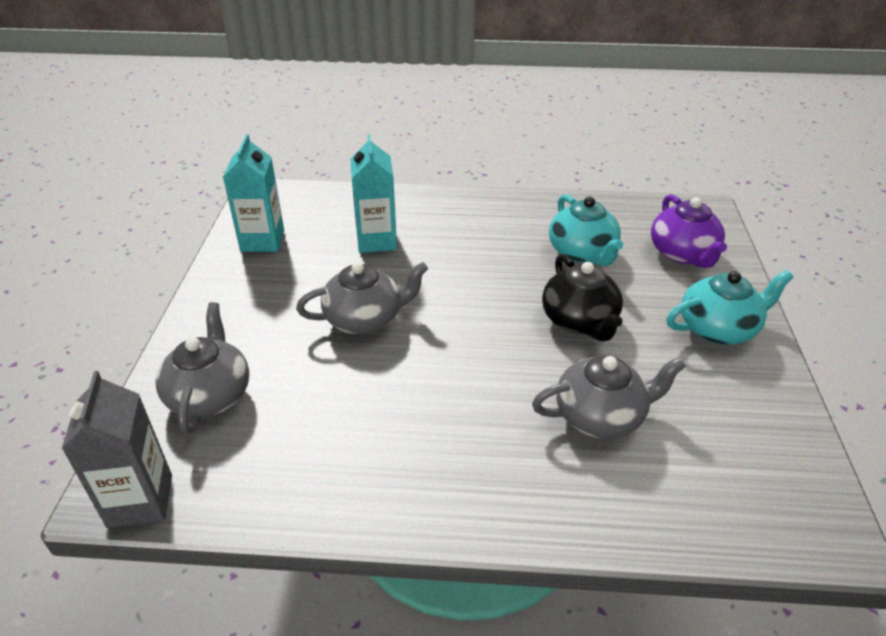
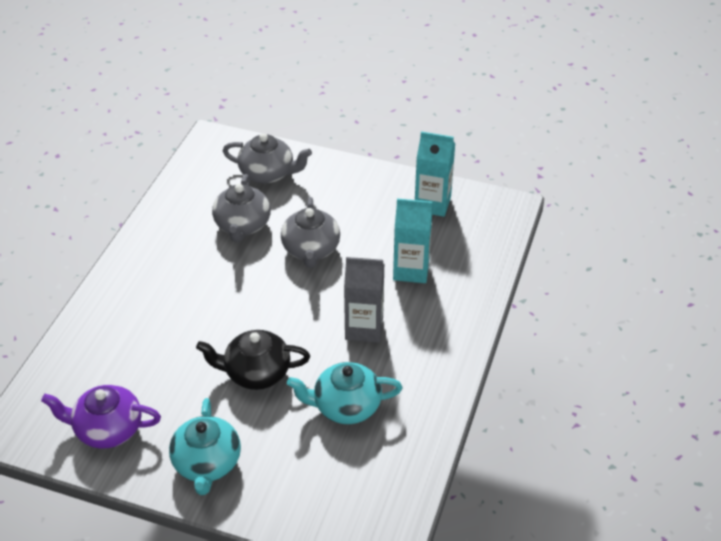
camera: 105 degrees right, 5 degrees up
grey carton [62,371,172,528] -> grey carton moved to [344,257,384,343]
grey teapot [532,355,686,439] -> grey teapot moved to [212,174,271,242]
purple teapot [651,194,727,268] -> purple teapot moved to [41,385,161,449]

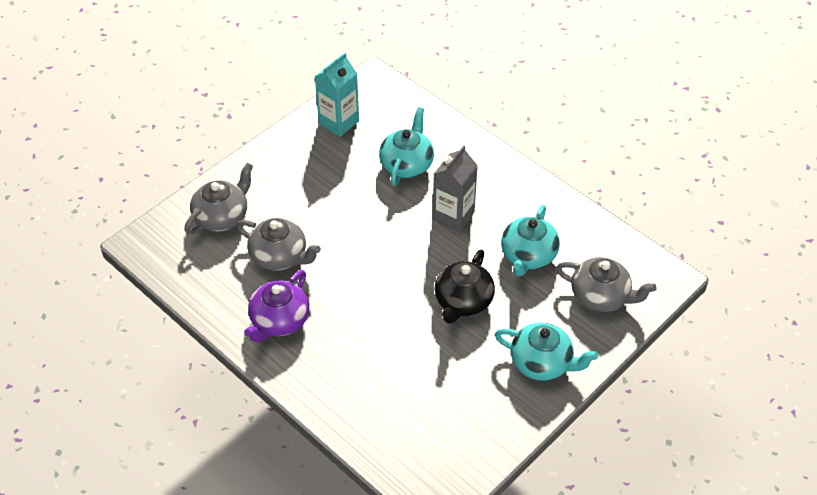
camera: 65 degrees left, 5 degrees up
purple teapot [41,385,161,449] -> purple teapot moved to [244,270,309,343]
grey teapot [281,197,340,268] -> grey teapot moved to [556,257,657,312]
turquoise carton [393,198,433,283] -> turquoise teapot [379,107,434,186]

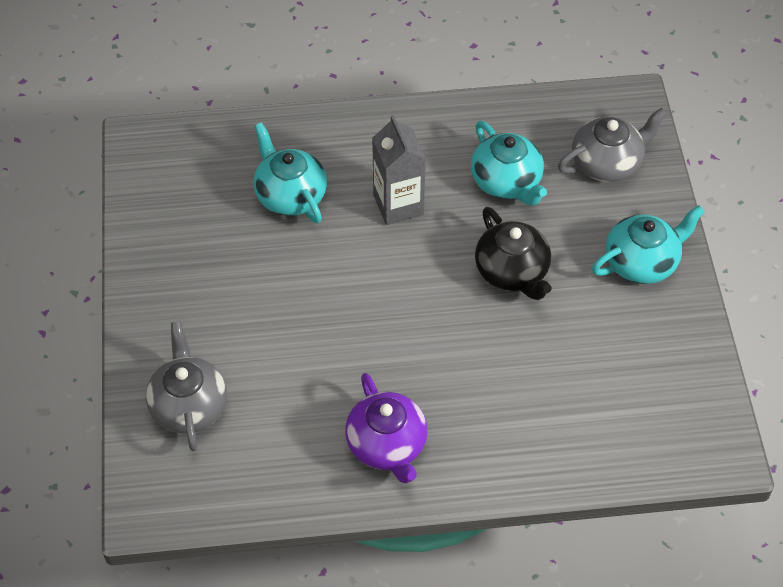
camera: 50 degrees left, 5 degrees up
grey teapot [237,218,321,271] -> none
turquoise carton [315,53,359,137] -> none

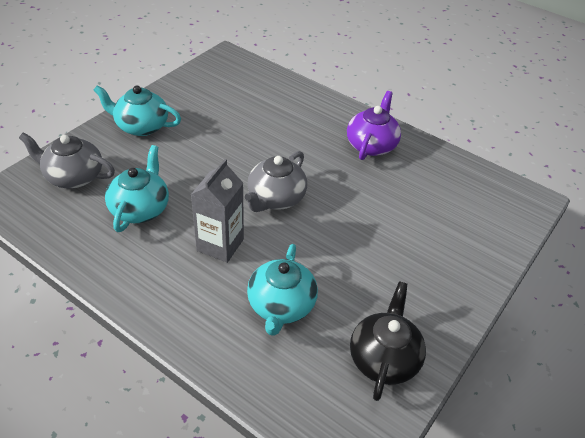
camera: 140 degrees left, 10 degrees down
grey teapot [146,321,227,451] -> grey teapot moved to [245,151,307,212]
black teapot [475,207,552,300] -> black teapot moved to [350,282,426,401]

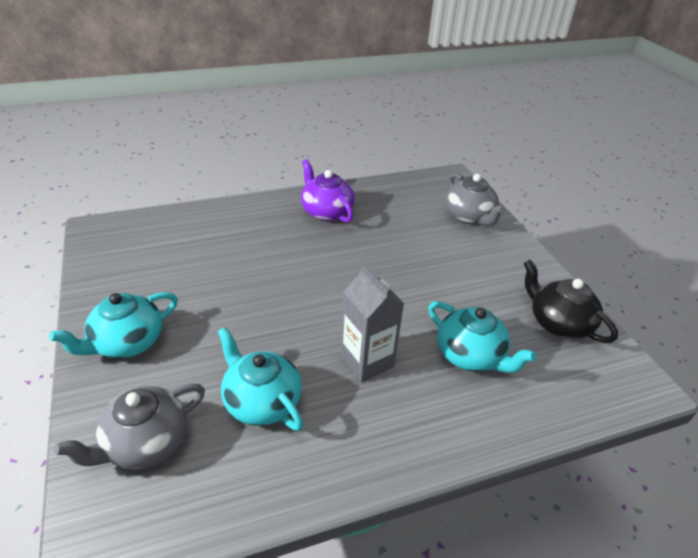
camera: 55 degrees left, 5 degrees down
grey teapot [245,151,307,212] -> grey teapot moved to [445,173,505,226]

